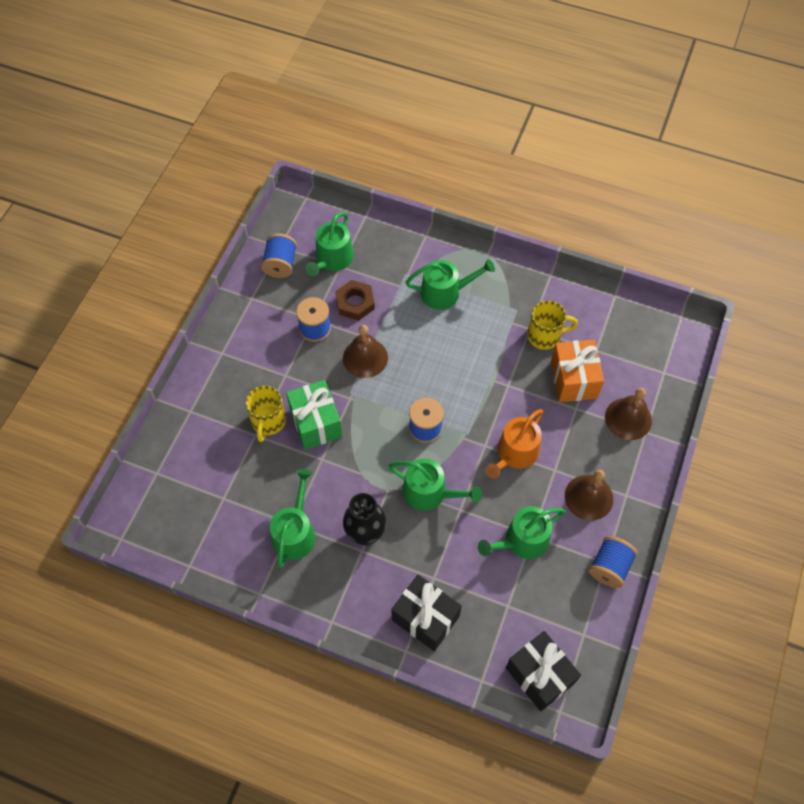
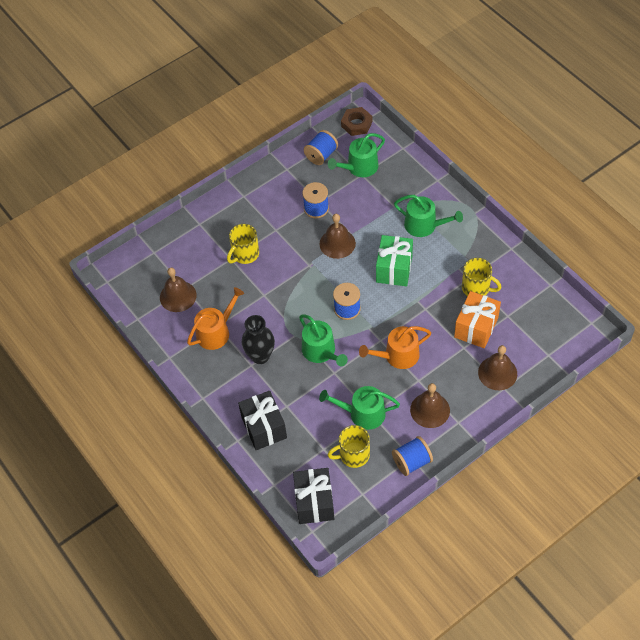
camera: 35 degrees right, 5 degrees down
green watering can [270,469,315,568] -> orange watering can [187,287,244,350]
green gift [286,380,343,450] -> green gift moved to [376,235,413,286]
brown nut [335,280,375,321] -> brown nut moved to [341,107,372,136]
none -> brown bell [160,268,197,312]
none -> yellow mug [328,425,370,468]

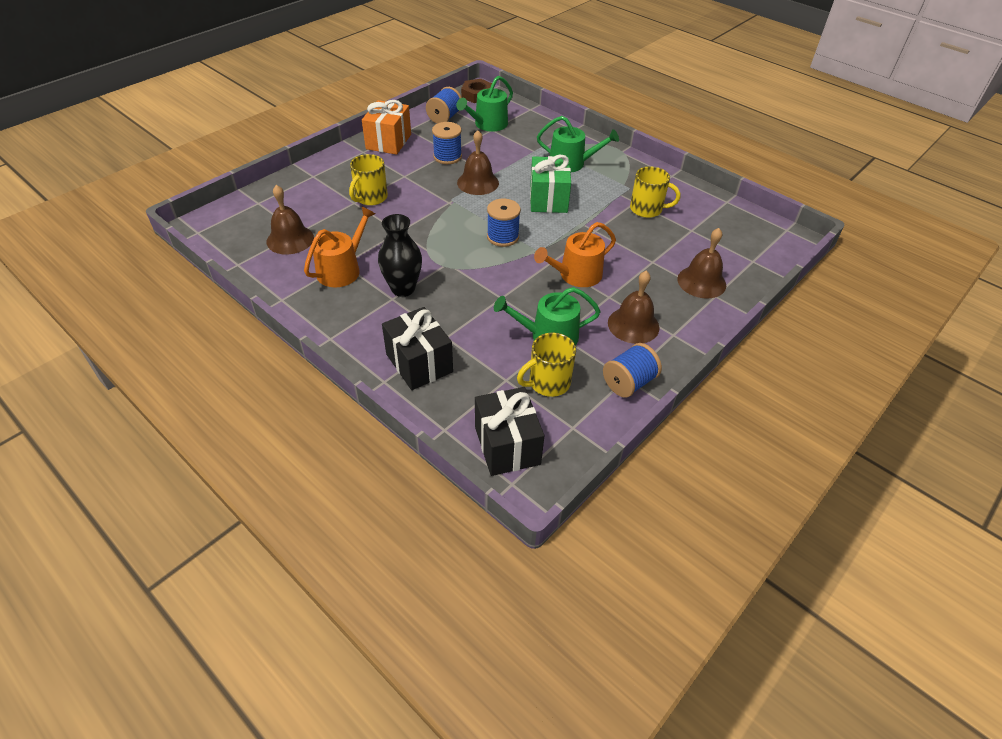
camera: 15 degrees left, 10 degrees down
green watering can [299,314,348,366] -> none
orange gift [454,291,501,348] -> orange gift moved to [362,100,411,155]

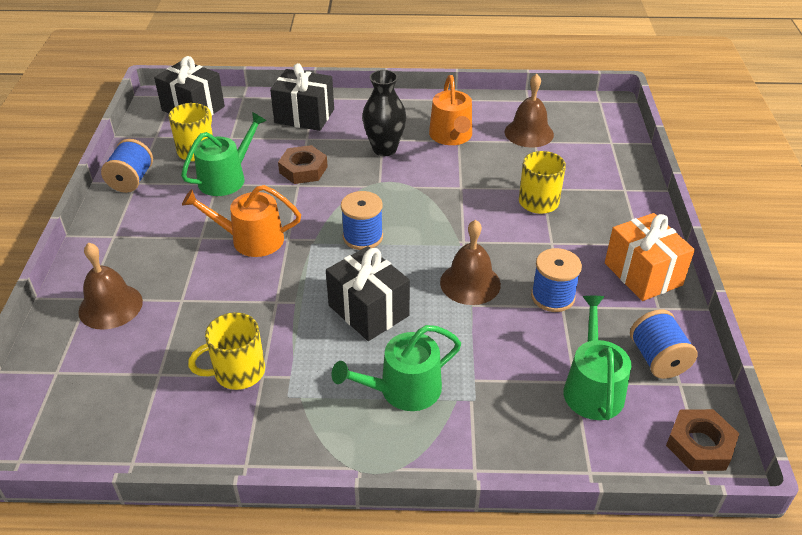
camera: 140 degrees right, 5 degrees down
green gift [530,155,571,213] -> black gift [326,246,410,341]
orange watering can [534,222,616,287] -> orange watering can turned 105 degrees counterclockwise [182,185,301,257]
brown bell [608,271,659,344] -> none
none -> brown nut [278,145,328,184]

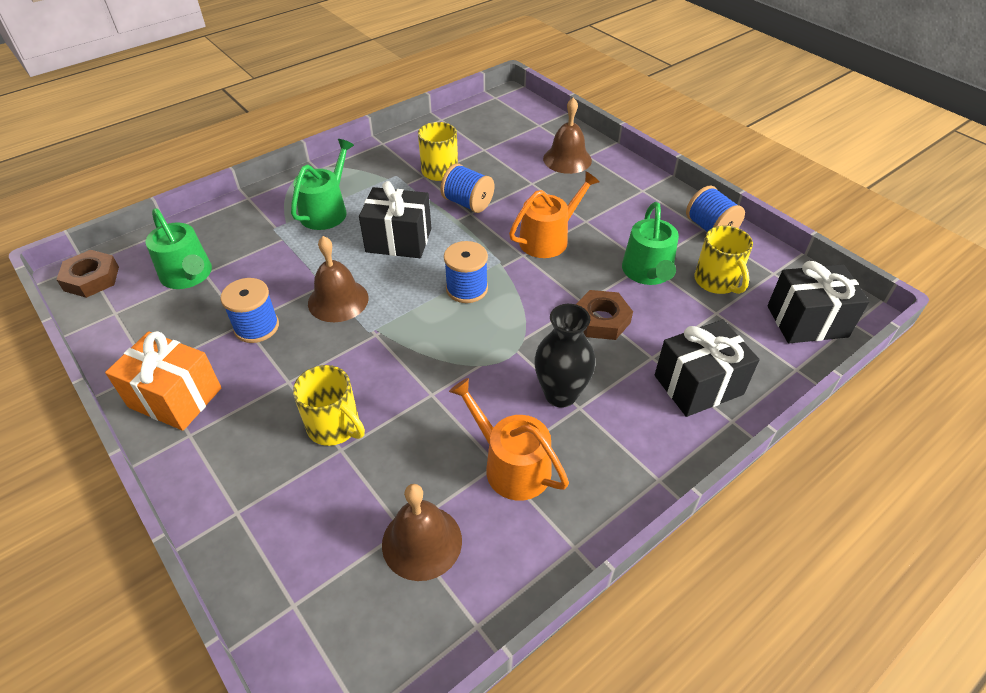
camera: 140 degrees right, 5 degrees up
blue spool [630,310,697,379] -> blue spool moved to [440,163,494,213]

